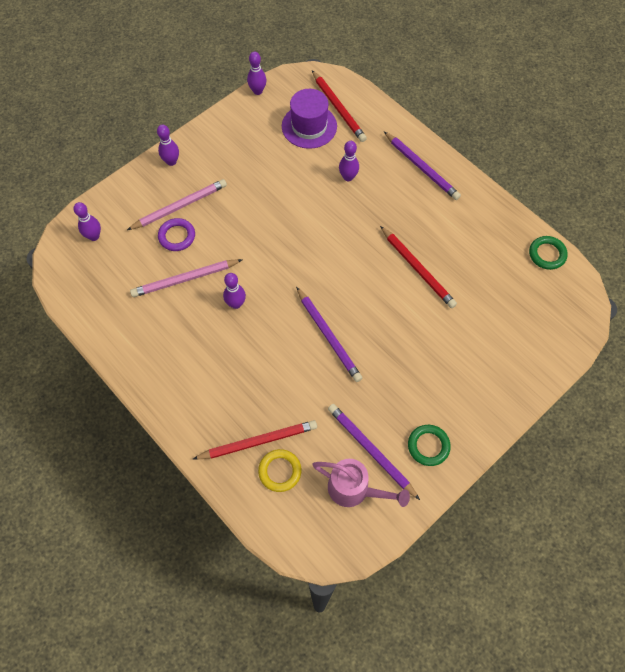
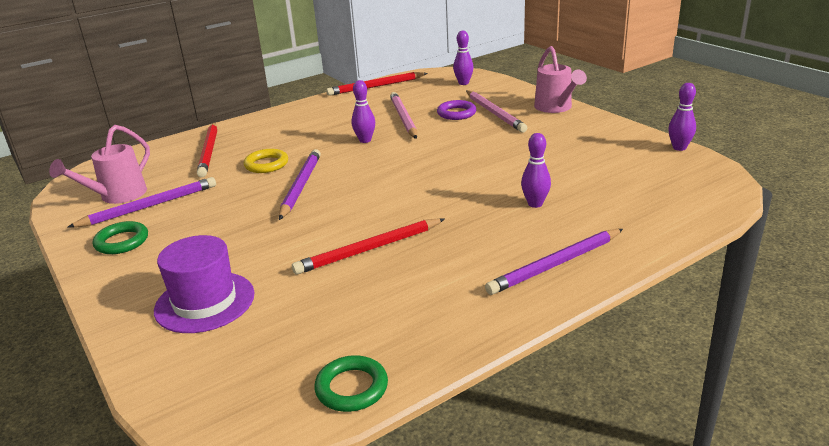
camera: 100 degrees right, 35 degrees down
purple bowling pin [157,124,179,166] -> pink watering can [534,46,587,113]
yellow ring [258,449,302,492] -> yellow ring moved to [244,149,288,173]
purple hat [282,89,337,149] -> purple hat moved to [154,235,255,333]
purple pencil [296,287,362,382] -> purple pencil turned 120 degrees clockwise [279,149,321,220]
red pencil [312,70,367,142] -> red pencil moved to [326,72,428,96]

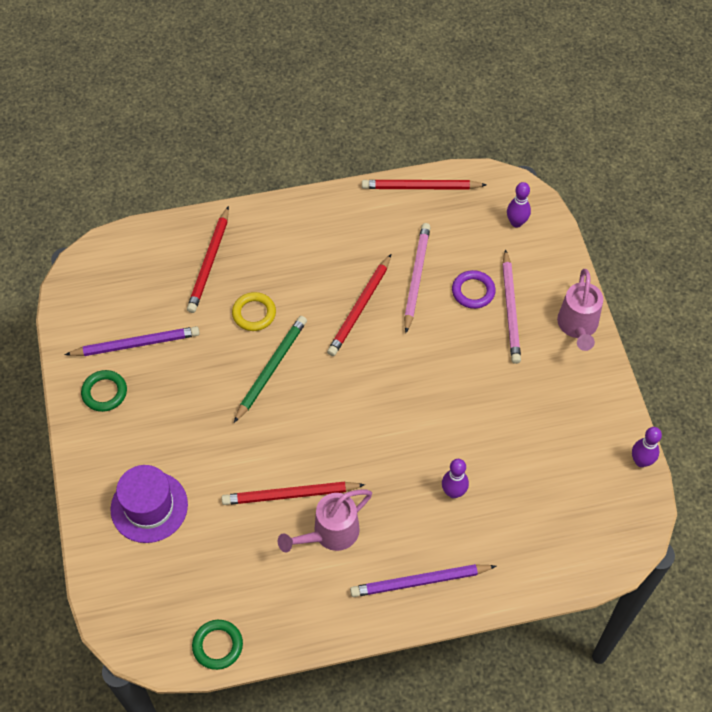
camera: 20 degrees right, 30 degrees up
pink watering can [49,125,150,204] -> pink watering can moved to [278,490,372,552]
purple pencil [279,149,321,220] -> green pencil [234,316,307,423]
purple bowling pin [352,80,375,143] -> red pencil [327,254,391,356]

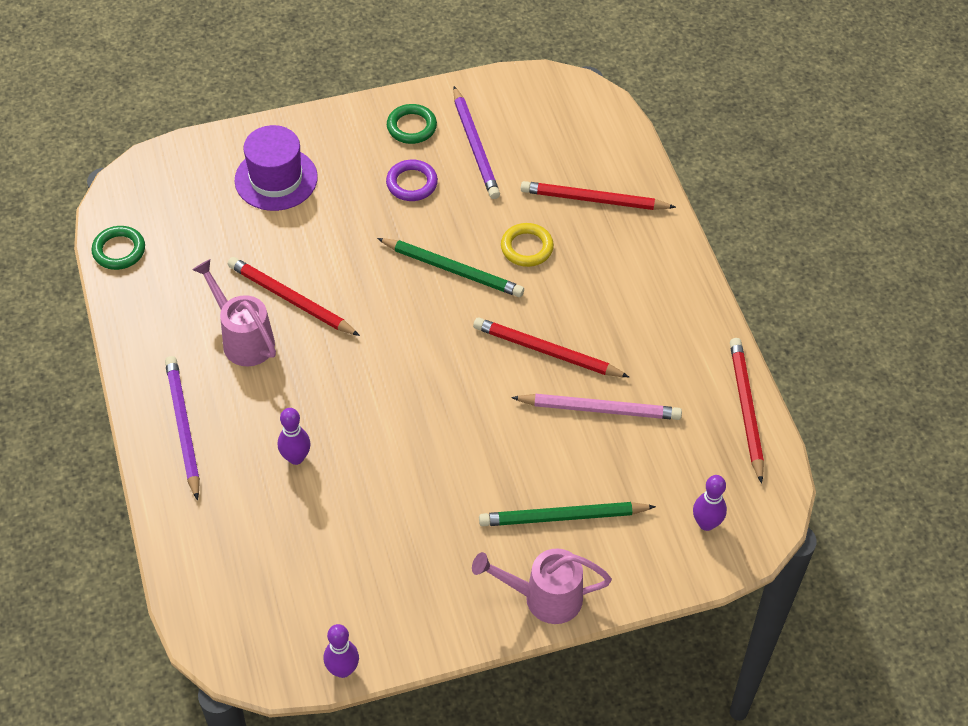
camera: 85 degrees right, 5 degrees down
red pencil [222,482,365,505] -> red pencil turned 45 degrees counterclockwise [228,257,360,336]
purple ring [452,270,496,309] -> purple ring moved to [386,160,438,201]
pink pencil [502,249,521,364] -> green pencil [479,502,656,526]

